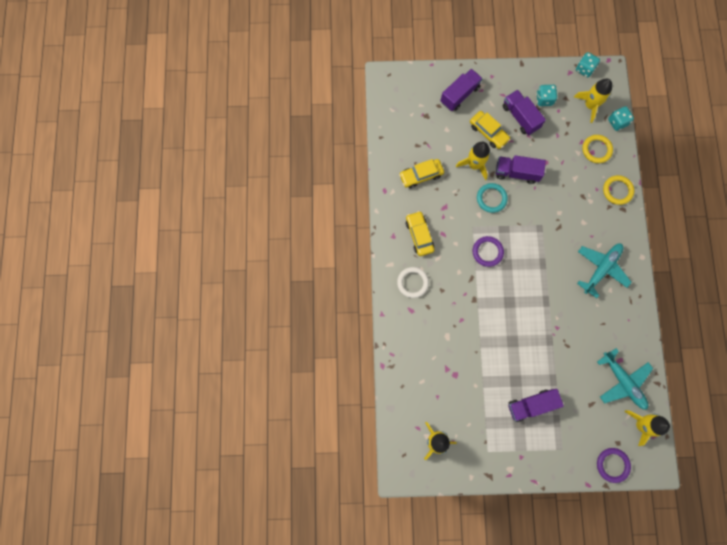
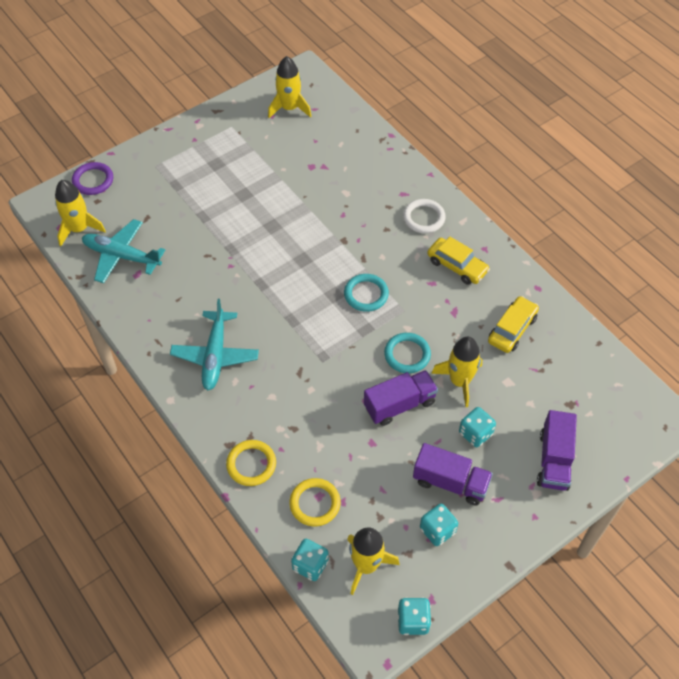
camera: 145 degrees right, 20 degrees down
yellow car [470,111,510,149] -> turquoise dice [459,407,496,447]
purple ring [473,236,504,267] -> turquoise ring [344,274,389,312]
purple truck [508,389,564,422] -> none

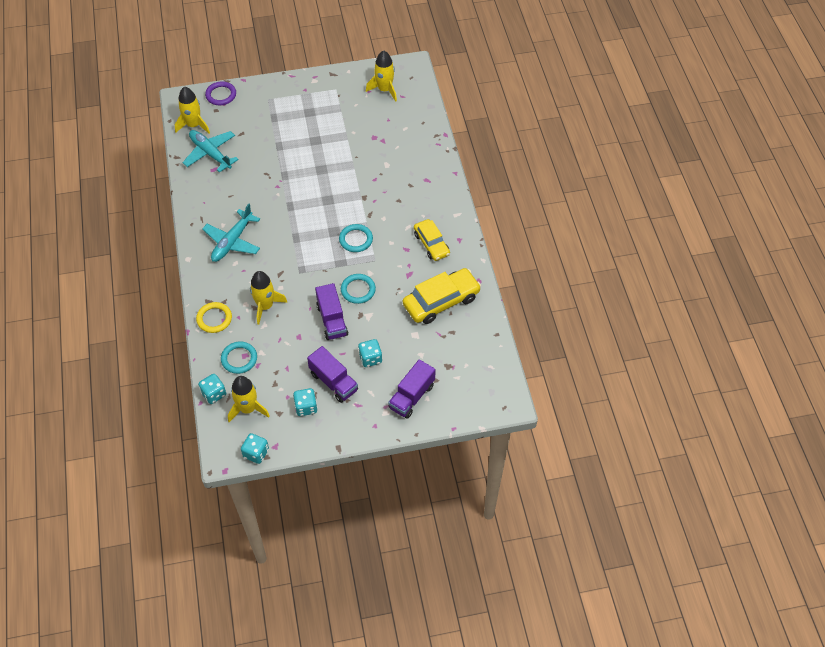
camera: 25 degrees right, 0 degrees up
yellow ring [290,478,341,526] -> turquoise ring [221,342,257,374]
purple truck [364,370,438,426] -> purple truck turned 75 degrees clockwise [315,283,348,340]
white ring [403,199,446,233] -> none
yellow rocket [431,337,482,407] -> yellow rocket moved to [250,271,288,325]
yellow car [488,296,539,353] -> yellow car [403,268,481,324], size x1.55

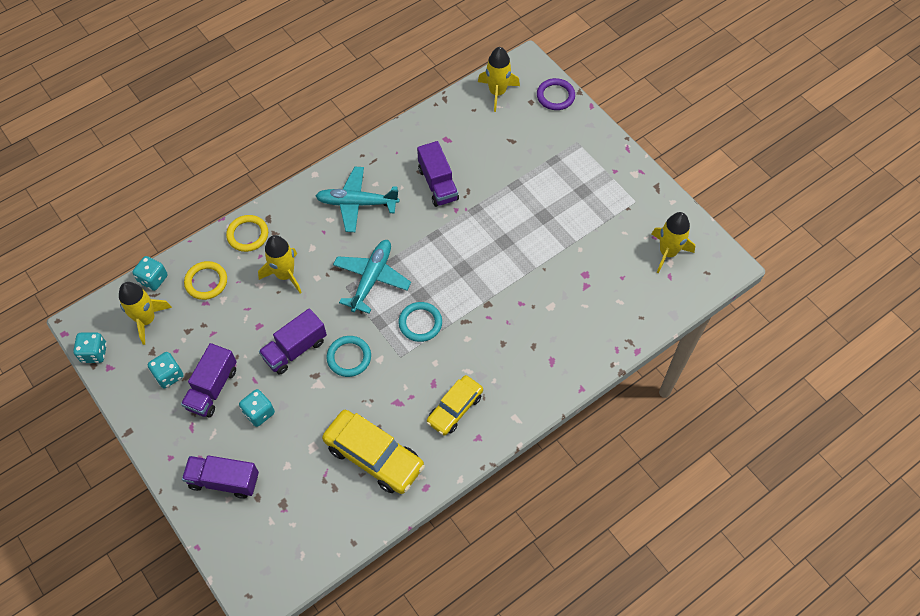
camera: 65 degrees right, 5 degrees up
turquoise plane [182,130,239,173] -> turquoise plane moved to [333,240,411,314]
turquoise ring [221,342,257,374] -> yellow ring [184,261,227,300]
none -> purple truck [417,141,459,207]

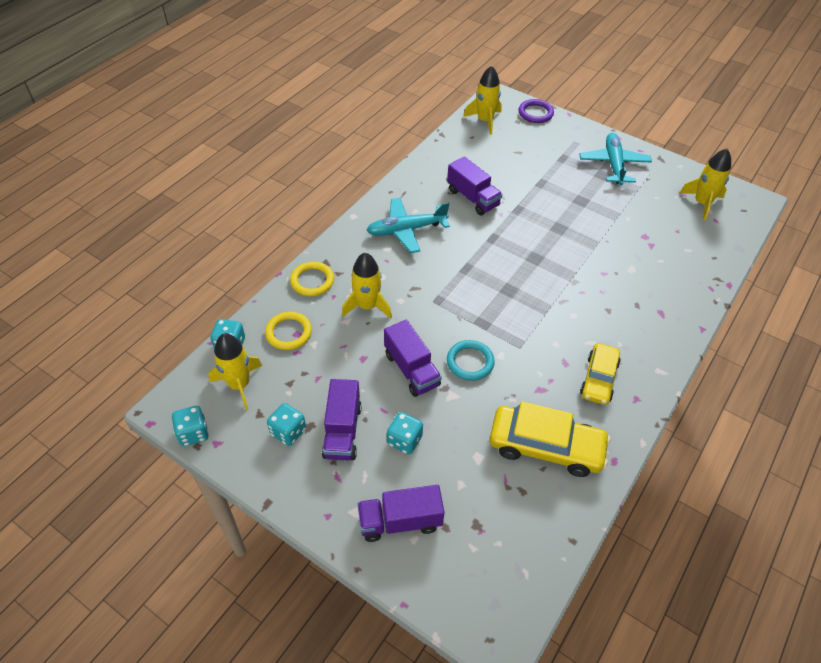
camera: 20 degrees left, 10 degrees down
purple truck [259,308,327,375] -> purple truck turned 60 degrees counterclockwise [384,320,442,397]
turquoise plane [333,240,411,314] -> turquoise plane moved to [579,133,652,185]
turquoise ring [398,302,442,342] -> none

